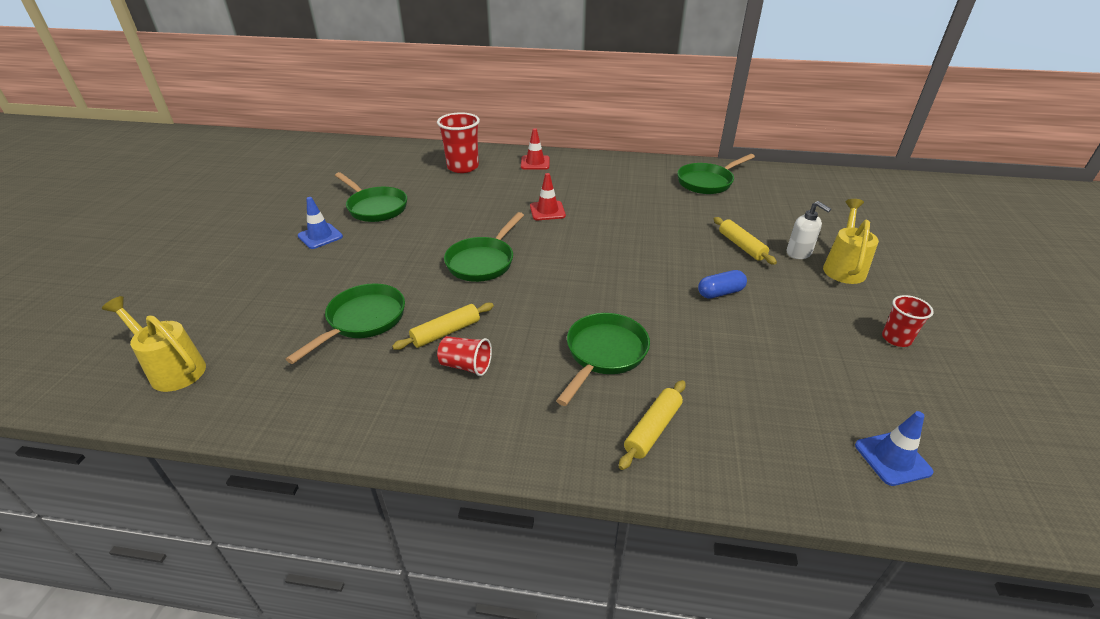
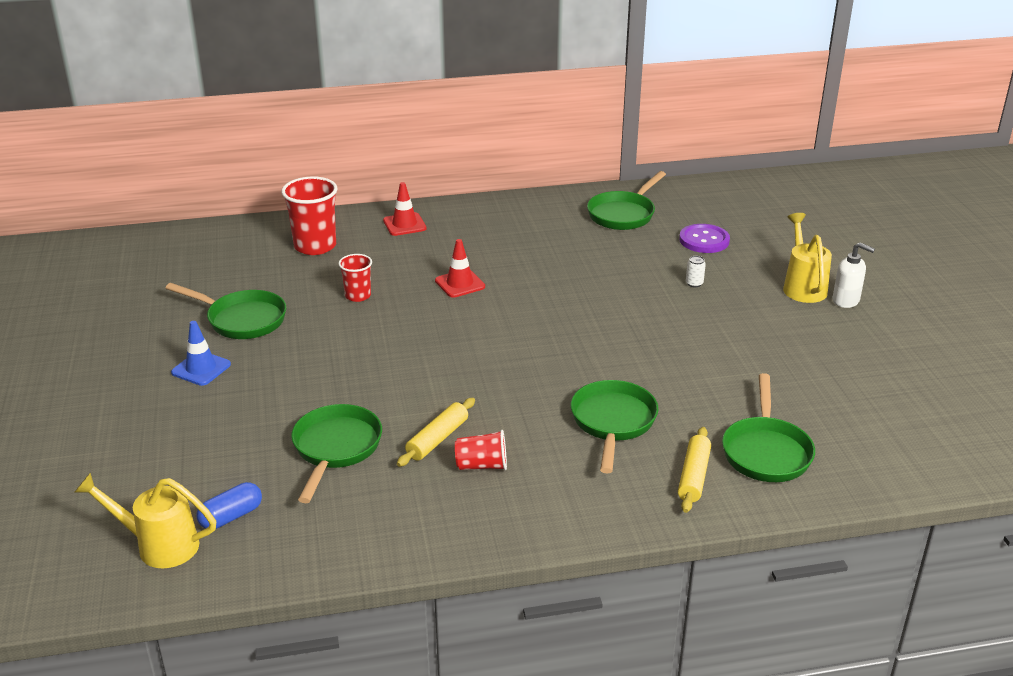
camera: 20 degrees left, 5 degrees down
green pan [444,212,524,282] -> green pan moved to [722,373,815,482]
blue capsule [698,270,747,299] -> blue capsule moved to [196,482,262,529]
yellow rolling pin [714,217,777,265] -> white can [686,256,706,287]
white soap dispenser [787,201,831,259] -> white soap dispenser moved to [833,242,875,308]
blue traffic cone [855,411,934,486] -> none
red cup [882,295,934,347] -> red cup moved to [338,254,372,302]
none -> purple button [679,224,730,253]

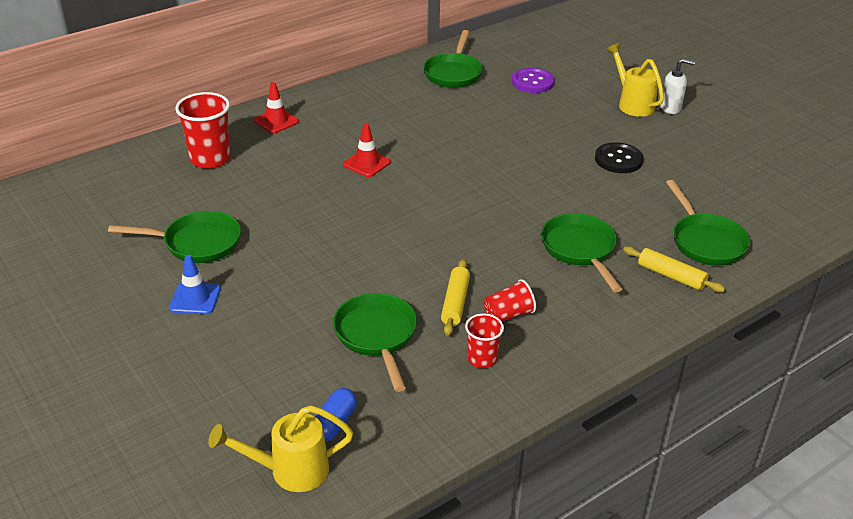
camera: 25 degrees left, 5 degrees up
red cup [338,254,372,302] -> red cup moved to [465,314,504,368]
yellow rolling pin [678,427,711,513] -> yellow rolling pin turned 45 degrees counterclockwise [623,246,725,292]
white can [686,256,706,287] -> none
none -> black button [595,142,644,173]

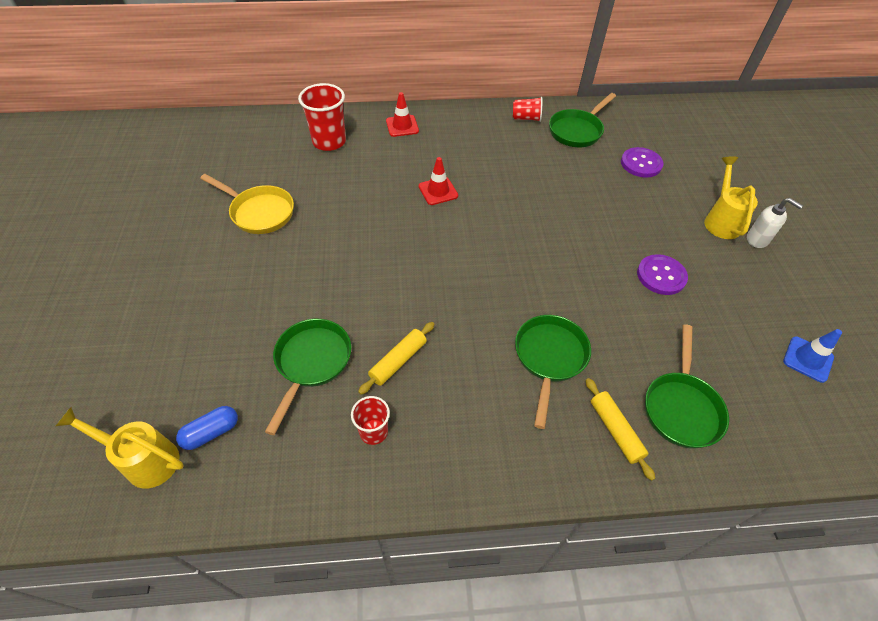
camera: 30 degrees right, 15 degrees up
green pan [108,211,241,263] -> yellow pan [200,174,294,234]
blue traffic cone [169,255,221,315] -> blue traffic cone moved to [783,329,842,383]
red cup [484,279,536,321] -> red cup moved to [513,97,542,122]
black button [595,142,644,173] -> purple button [637,254,688,295]

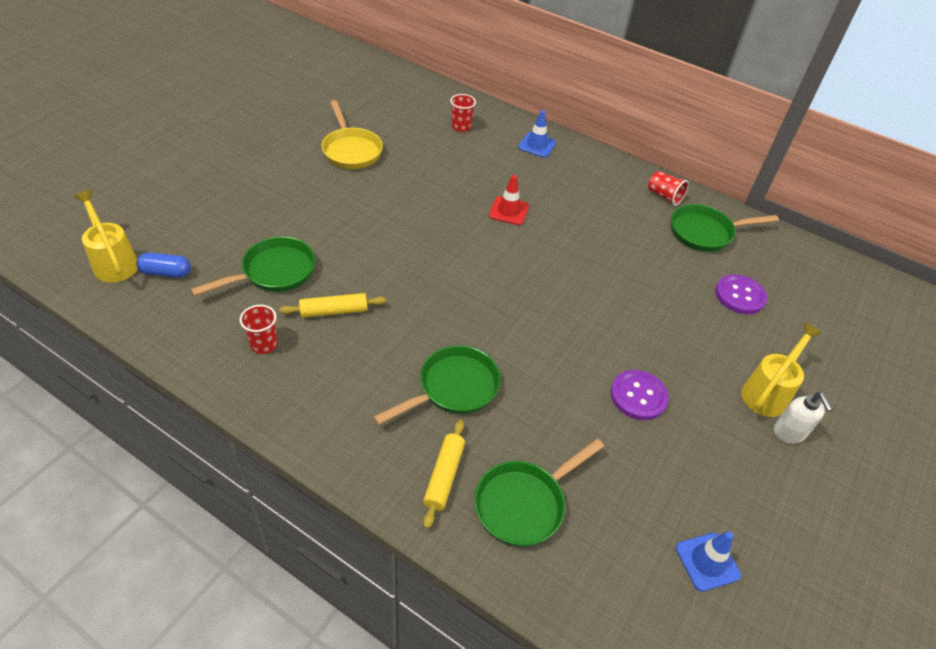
camera: 35 degrees right, 5 degrees down
red cup [298,83,346,151] -> red cup [450,94,476,132], size x0.57
red traffic cone [386,92,419,137] -> blue traffic cone [518,110,556,158]

